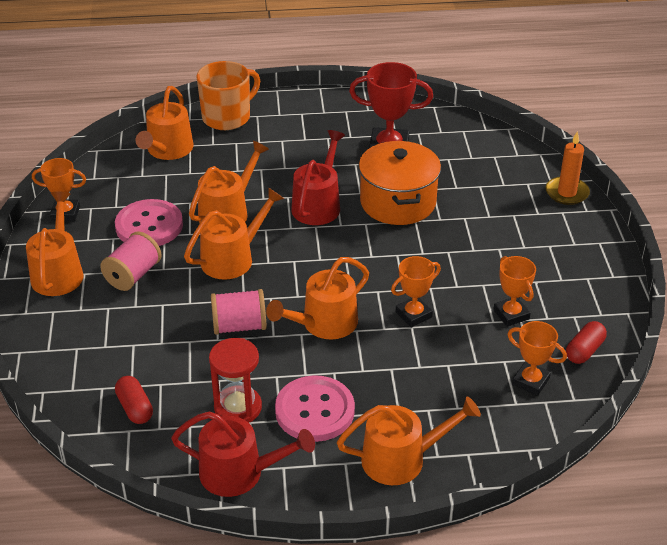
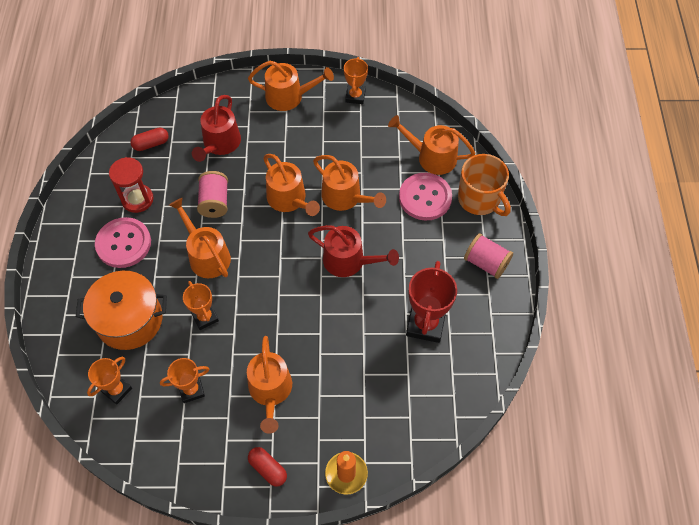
camera: 95 degrees right, 20 degrees up
pink spool [100,231,162,291] -> pink spool moved to [464,233,513,279]
pink button [115,199,183,246] -> pink button moved to [399,173,452,221]
red watering can [171,411,315,497] -> red watering can moved to [192,95,241,162]
orange watering can [337,396,481,485] -> orange watering can moved to [247,336,292,434]
orange pot [359,141,441,225] -> orange pot moved to [76,271,167,350]
red capsule [566,321,607,364] -> red capsule moved to [248,447,287,487]

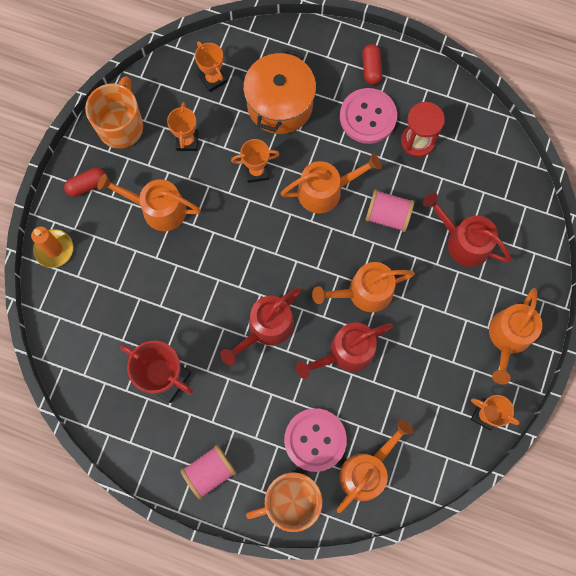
camera: 110 degrees right, 15 degrees up
red capsule [130,128,169,151] -> red capsule moved to [362,44,382,85]
orange watering can [313,155,386,211] -> red watering can [296,323,393,379]
none -> orange mug [85,76,143,149]

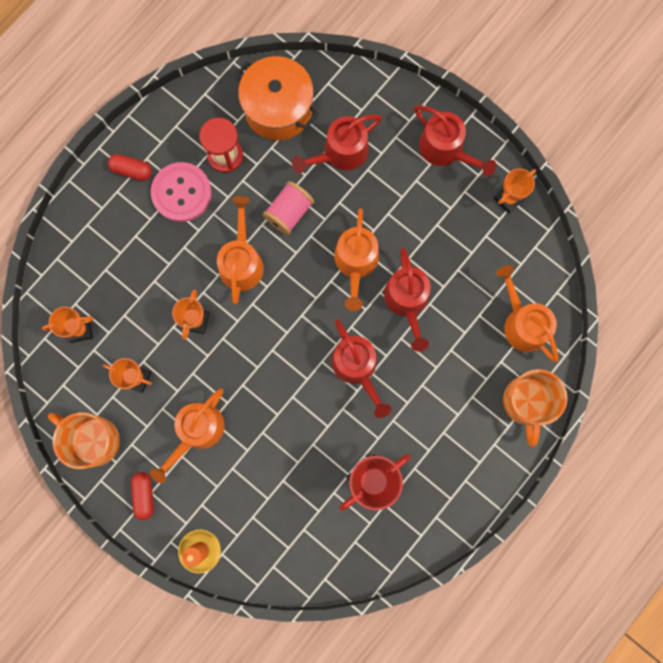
camera: 70 degrees left, 5 degrees up
pink spool [180,445,237,499] -> none
orange pot [243,49,316,134] -> orange pot moved to [234,56,319,140]
pink button [284,408,347,472] -> none
orange watering can [489,288,542,384] -> red watering can [414,105,496,177]

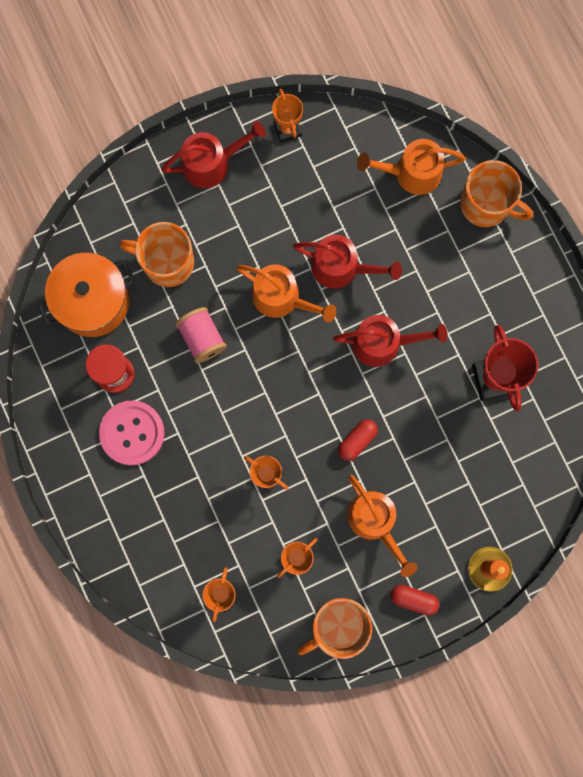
camera: 65 degrees left, 0 degrees up
red capsule [108,154,152,181] -> red capsule moved to [338,419,378,461]
orange watering can [217,196,264,304] -> none
red watering can [292,114,382,173] -> orange mug [120,222,194,287]

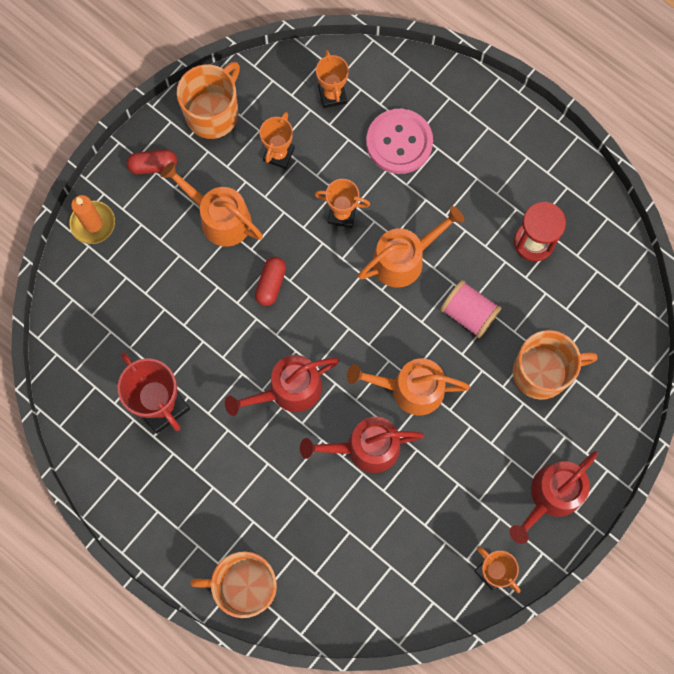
camera: 155 degrees right, 5 degrees down
orange pot [38,253,135,337] -> none
pink button [99,400,164,465] -> pink button moved to [366,109,433,174]
orange watering can [357,139,466,195] -> orange watering can moved to [358,206,464,288]

